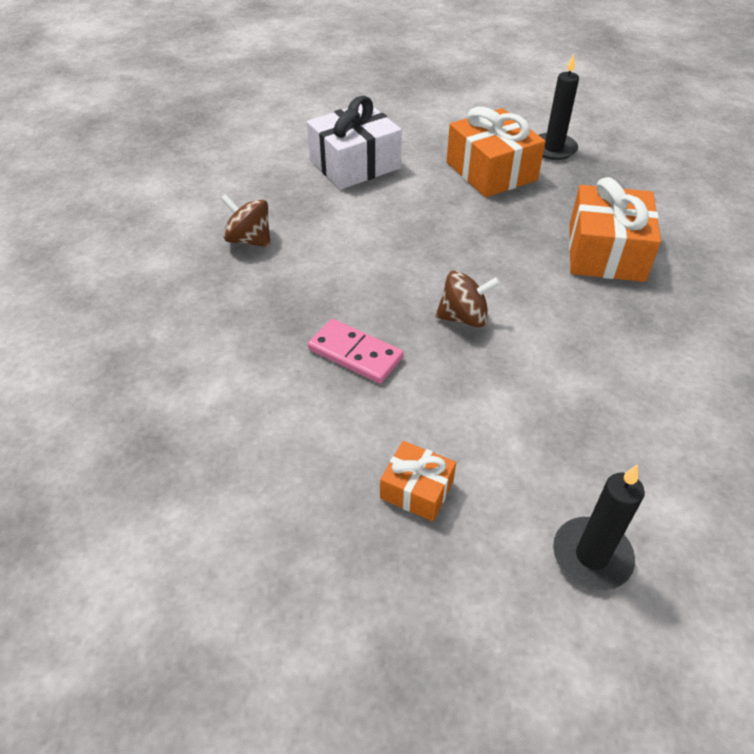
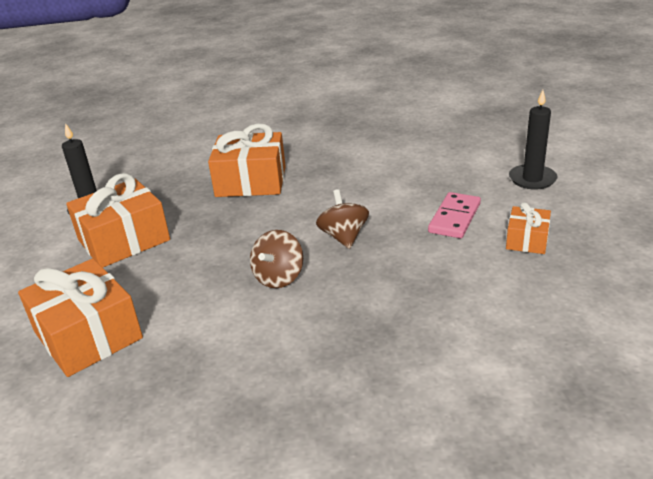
camera: 95 degrees left, 15 degrees down
brown spinning top [221,194,271,247] -> brown spinning top moved to [250,230,303,288]
white gift [307,96,402,189] -> orange gift [18,258,143,377]
pink domino [308,319,403,384] -> pink domino moved to [428,192,481,238]

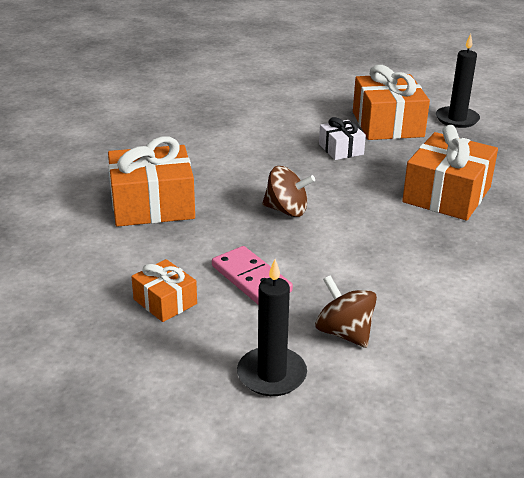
camera: 115 degrees right, 0 degrees up
orange gift [18,258,143,377] -> orange gift moved to [108,136,195,227]
brown spinning top [250,230,303,288] -> brown spinning top moved to [315,276,377,348]
none -> white gift [319,117,366,160]

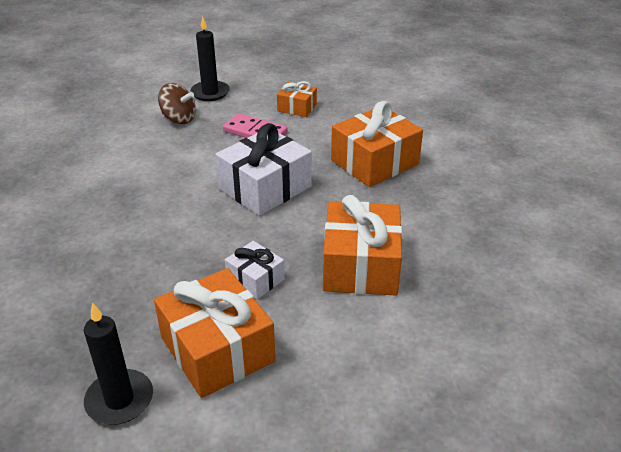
camera: 155 degrees right, 5 degrees up
brown spinning top [262,166,315,217] -> white gift [215,123,312,216]
orange gift [402,125,498,221] -> orange gift moved to [323,195,402,295]

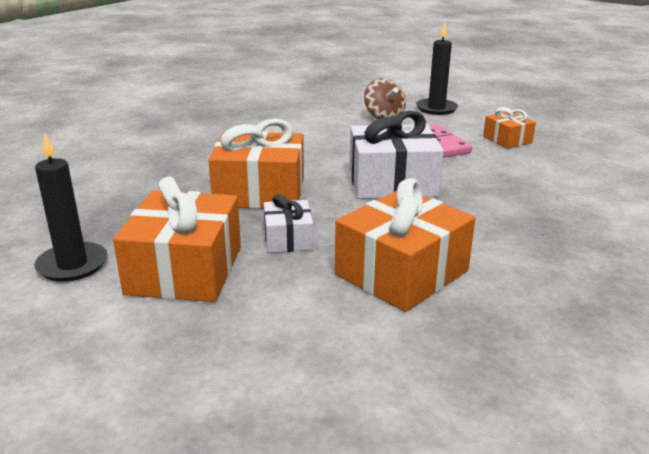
camera: 40 degrees right, 10 degrees down
orange gift [331,101,423,187] -> orange gift moved to [208,118,304,209]

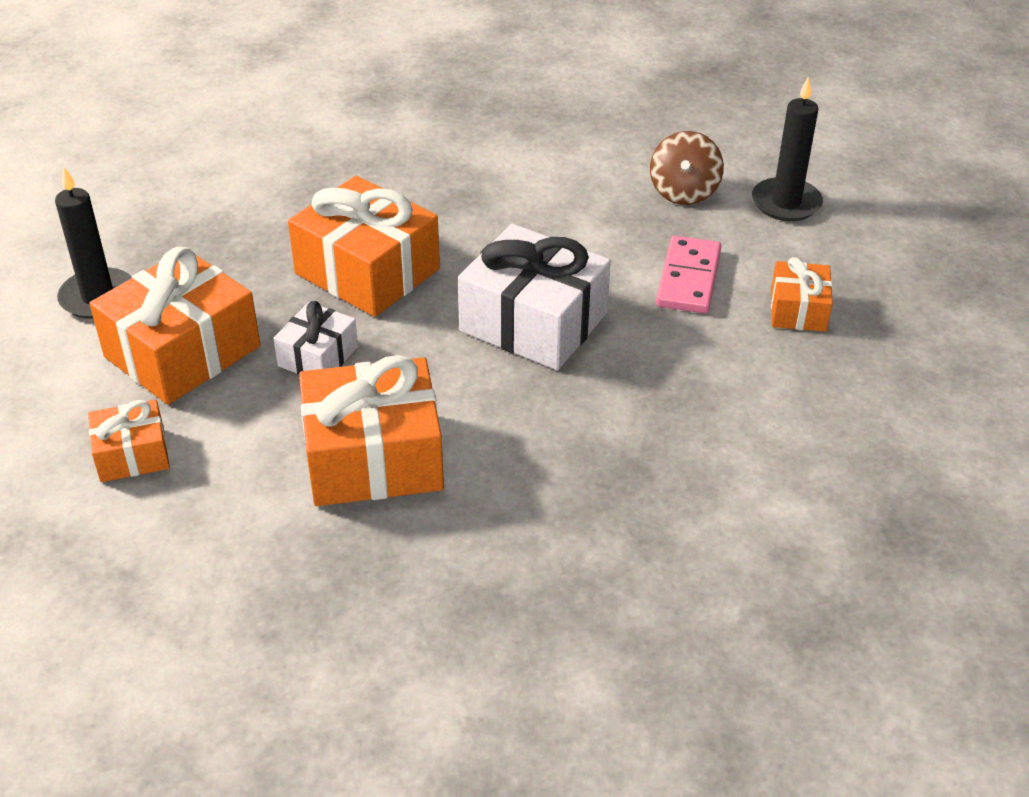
camera: 35 degrees right, 15 degrees up
none -> orange gift [88,400,170,482]

